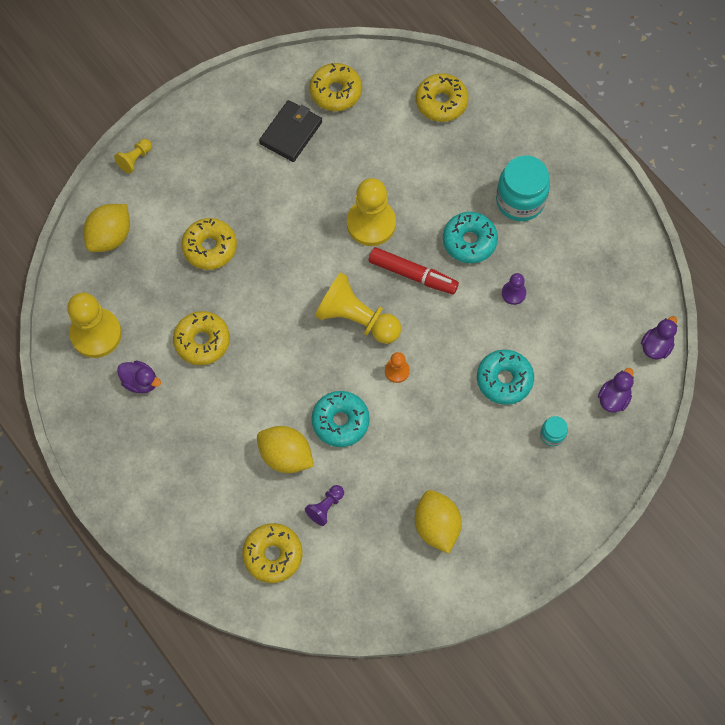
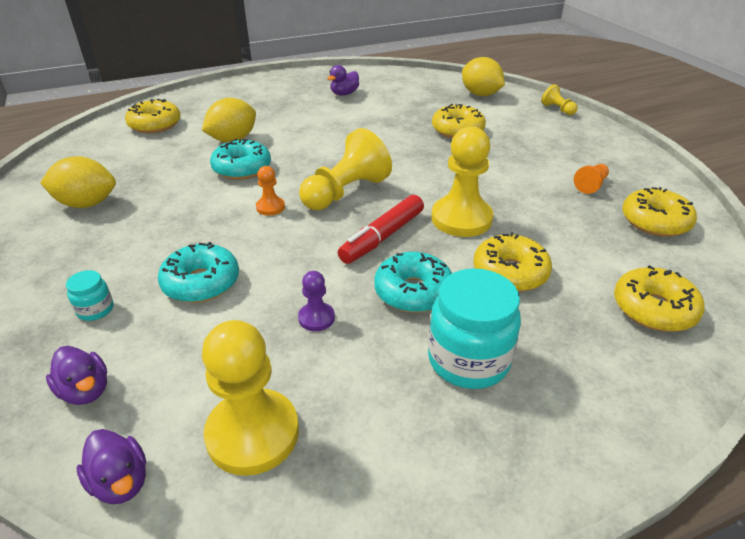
camera: 105 degrees right, 30 degrees down
yellow pawn [67,292,122,358] -> yellow pawn moved to [202,320,299,476]
yellow donut [173,311,230,365] -> yellow donut moved to [473,232,552,292]
black wallet [259,100,322,162] -> orange pawn [574,164,609,194]
purple pawn [305,485,344,526] -> none

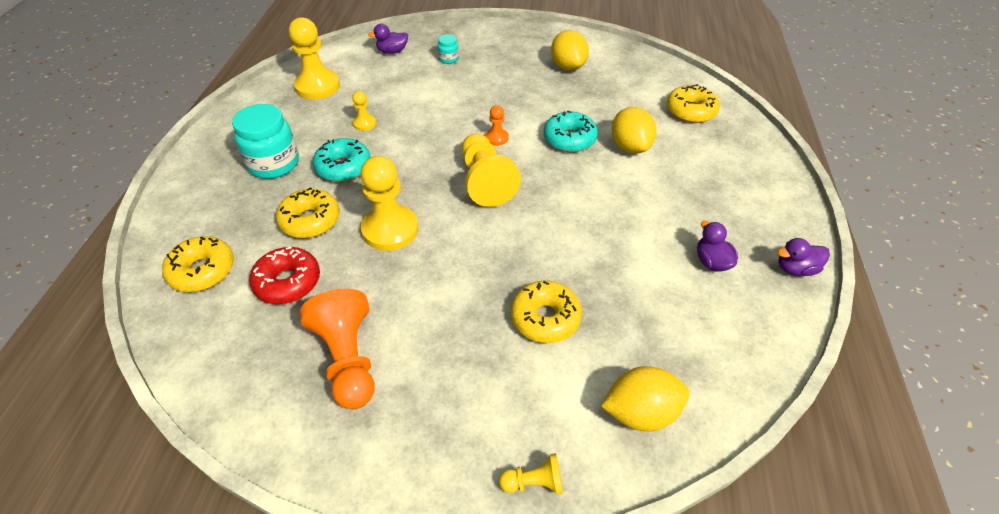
camera: 120 degrees right, 10 degrees up
yellow lemon [40,156,116,208] -> yellow lemon turned 45 degrees counterclockwise [551,30,589,71]
purple duck [76,429,146,504] -> purple duck moved to [777,238,830,276]
turquoise donut [158,242,239,303] -> none
purple pawn [298,271,335,331] -> yellow pawn [352,91,376,131]
red marker [338,195,424,264] -> none
orange pawn [574,164,609,194] -> orange pawn [299,289,375,409], size x2.06
yellow donut [622,187,697,237] -> none
none -> red donut [249,246,320,304]

